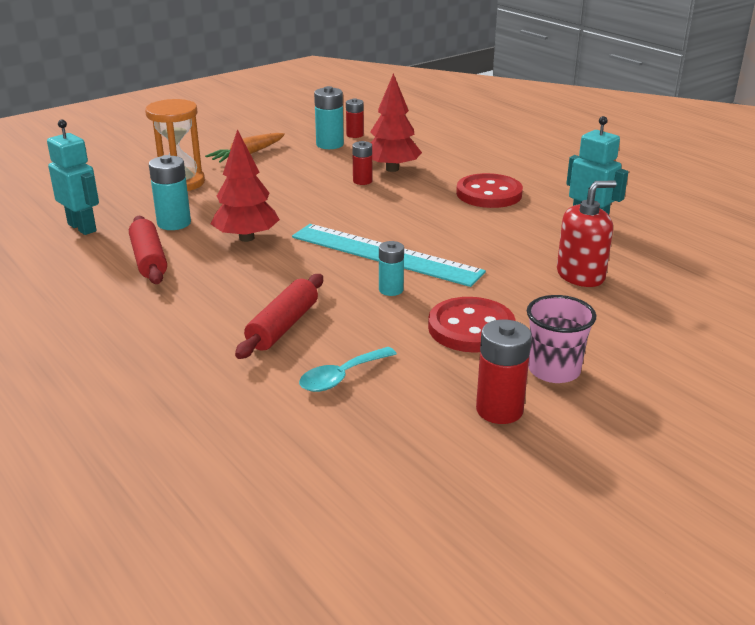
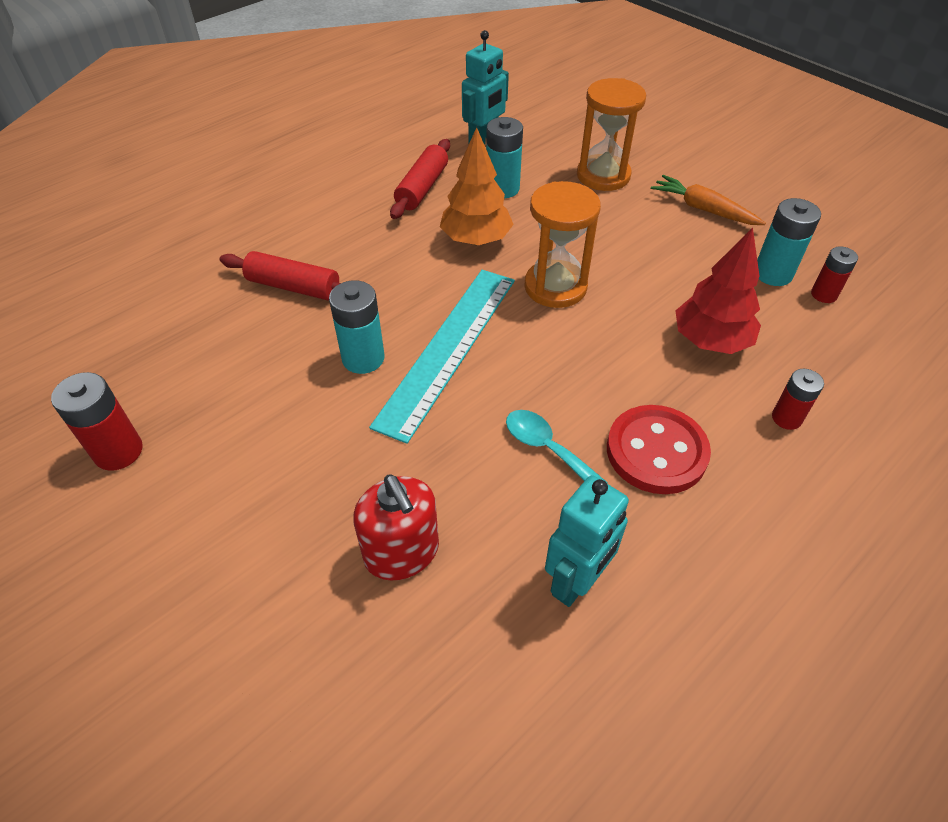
camera: 85 degrees right, 20 degrees up
red rolling pin [129,216,167,284] -> red rolling pin turned 45 degrees counterclockwise [390,139,450,219]
red tree [211,129,280,242] -> orange tree [440,127,514,245]
turquoise spoon [299,347,397,392] -> turquoise spoon moved to [506,410,608,483]
red battery [352,141,372,185] -> red battery moved to [772,369,824,430]
turquoise battery [379,241,404,296] -> turquoise battery [329,280,385,374], size x1.54
red button [428,297,516,353] -> none
pink cup [527,295,596,383] -> none
none -> orange hourglass [524,181,601,308]

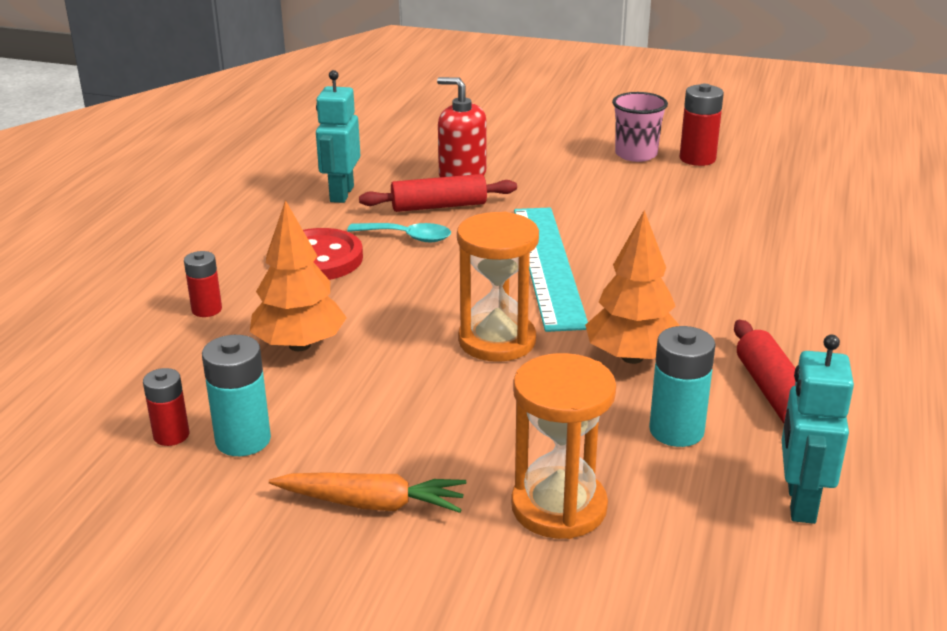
camera: 150 degrees right, 20 degrees down
red rolling pin [220,251,340,300] -> red rolling pin moved to [359,174,517,212]
turquoise battery [329,280,385,374] -> none
red tree [675,227,761,354] -> orange tree [250,200,347,351]
none -> pink cup [612,92,668,162]

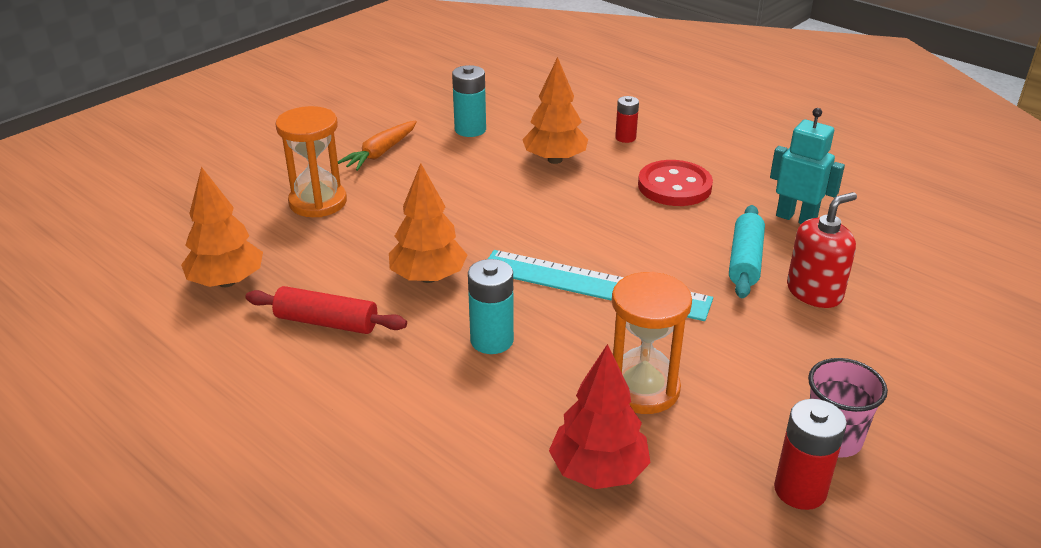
camera: 115 degrees right, 5 degrees up
red battery [143,368,189,446] -> none
turquoise spoon [347,223,451,242] -> none
red rolling pin [359,174,517,212] -> turquoise rolling pin [729,205,765,298]
orange hourglass [457,212,539,362] -> orange hourglass moved to [612,272,692,414]
turquoise battery [649,326,715,447] -> turquoise battery moved to [468,259,514,354]
turquoise robot [782,334,854,524] -> orange tree [181,167,263,287]
none -> red tree [549,344,651,489]

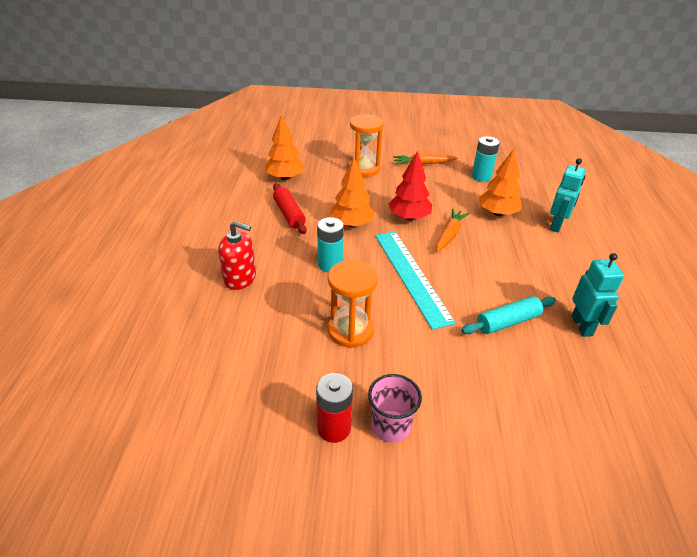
camera: 50 degrees right, 5 degrees up
red tree [549,344,651,489] -> red tree moved to [389,151,432,220]
red battery [615,96,639,143] -> turquoise robot [550,158,586,232]
red button [638,160,713,206] -> none
red soap dispenser [787,192,857,308] -> red soap dispenser moved to [218,221,256,290]
none -> orange carrot [436,209,469,253]

